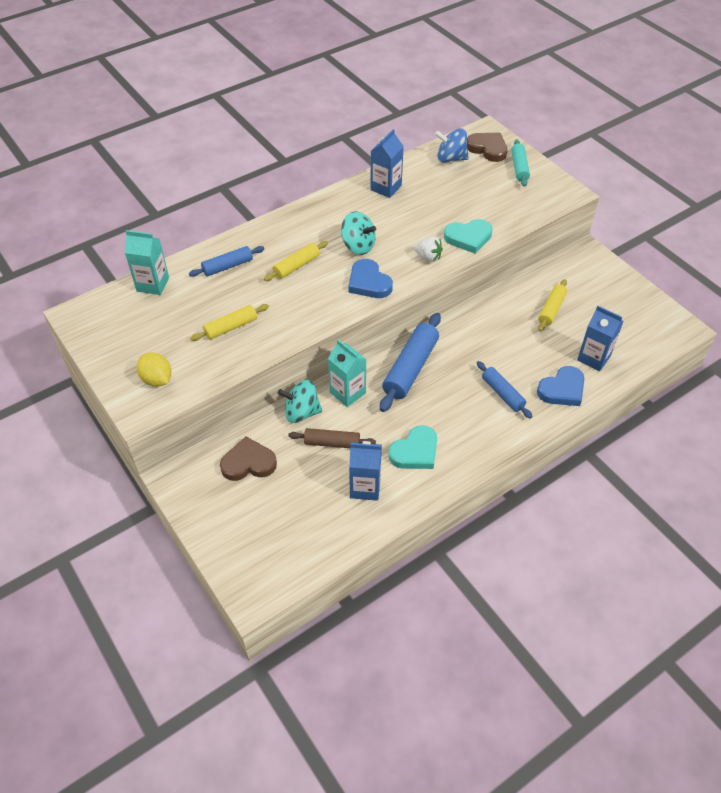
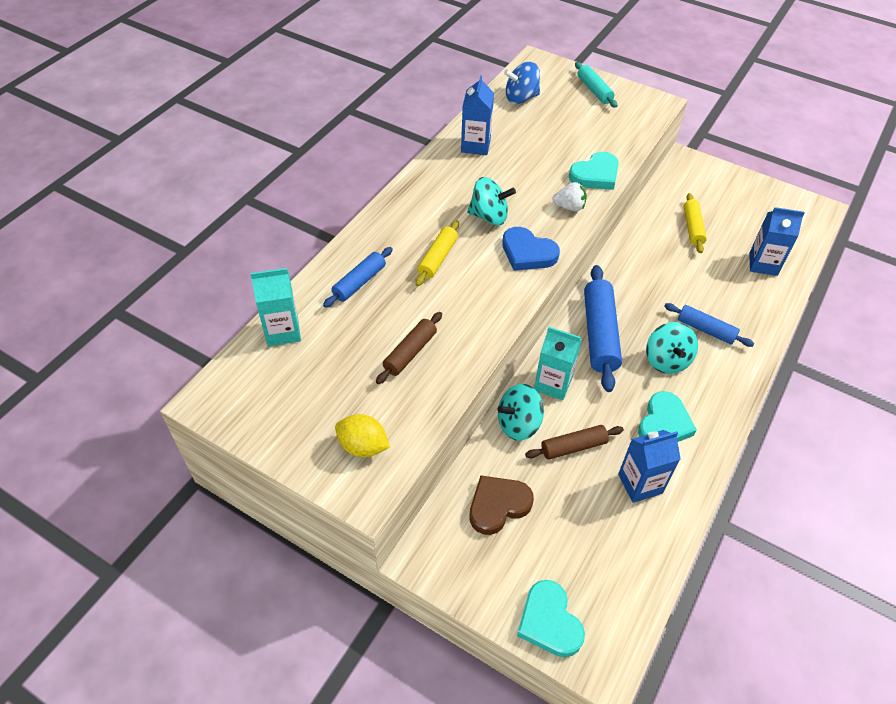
camera: 25 degrees left, 0 degrees up
yellow rolling pin [190,304,269,341] -> brown rolling pin [376,312,442,384]
brown heart [467,133,507,162] -> none
blue heart [537,366,584,406] -> none
none -> turquoise heart [517,580,585,657]
none -> turquoise spinning top [646,322,698,374]

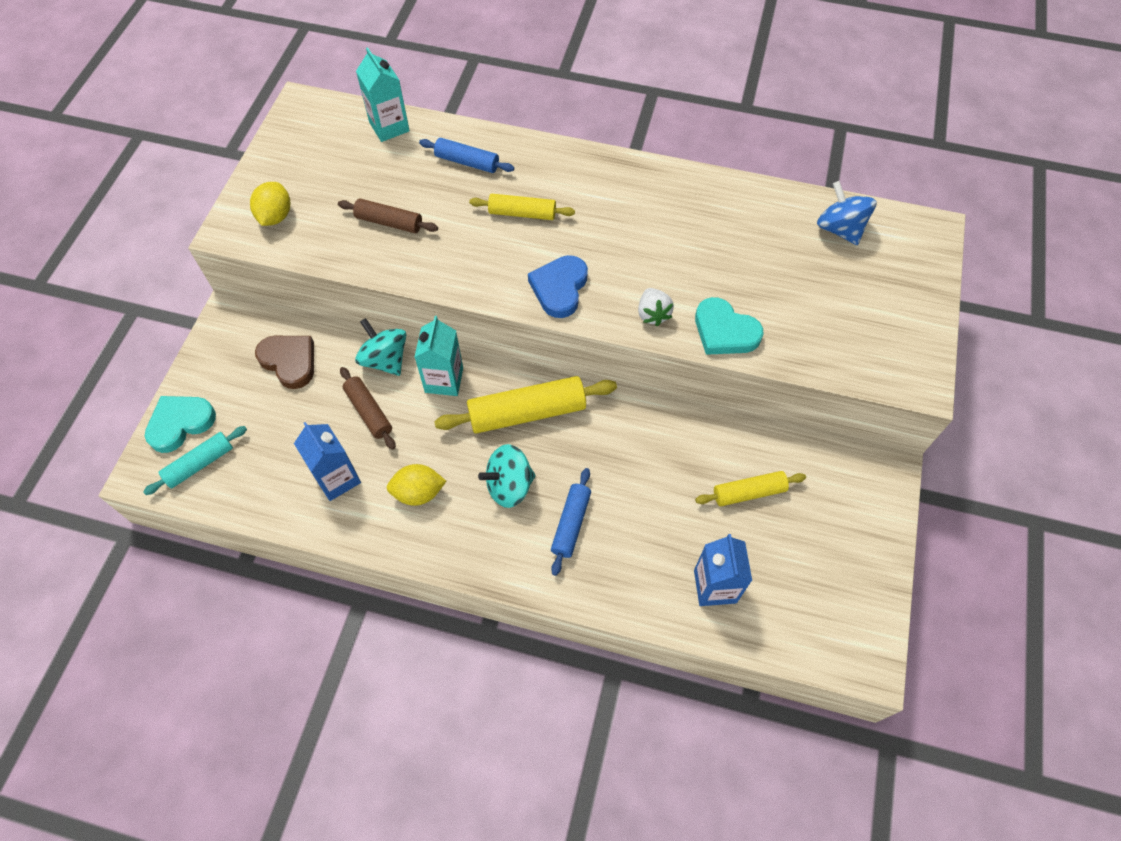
camera: 75 degrees right, 10 degrees up
blue carton [461,75,494,155] -> none
turquoise spinning top [467,177,516,225] -> none
turquoise rolling pin [575,62,618,108] -> turquoise rolling pin moved to [143,426,247,495]
blue rolling pin [584,265,622,392] -> yellow rolling pin [434,376,617,434]
turquoise heart [638,391,697,442] -> yellow lemon [386,464,446,506]

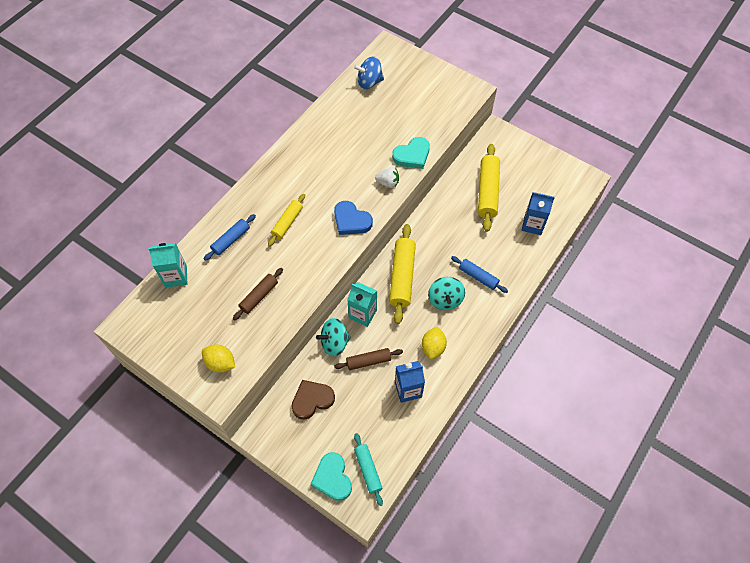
camera: 70 degrees left, 0 degrees up
yellow rolling pin [695,471,806,506] -> yellow rolling pin [478,144,500,232], size x1.68

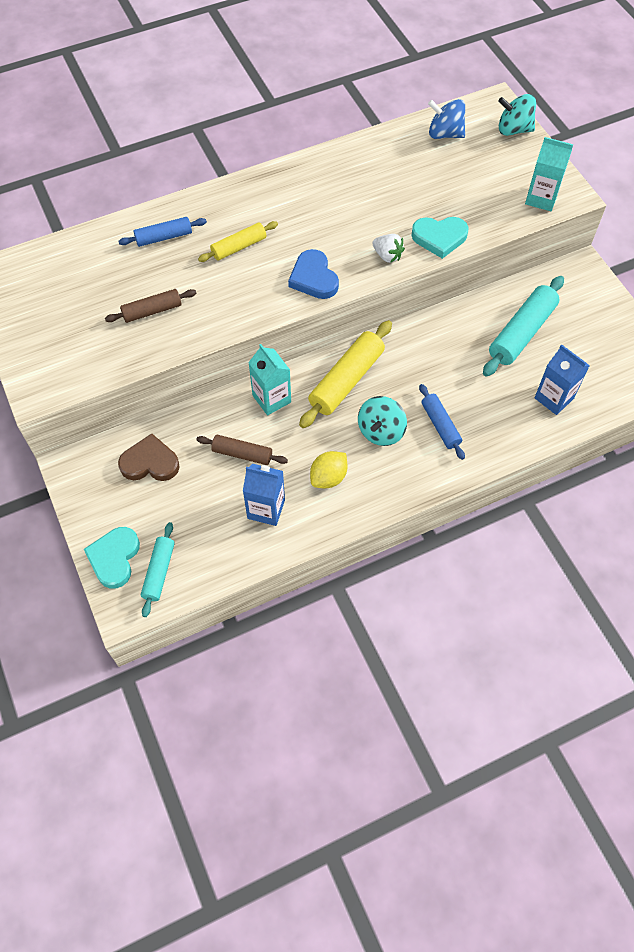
camera: 30 degrees right, 0 degrees up
turquoise carton [148,243,187,288] -> turquoise carton moved to [525,137,573,211]
yellow lemon [202,344,235,372] -> none
turquoise spinning top [316,318,351,356] -> turquoise spinning top moved to [498,94,536,136]
yellow rolling pin [478,144,500,232] -> turquoise rolling pin [483,276,564,377]

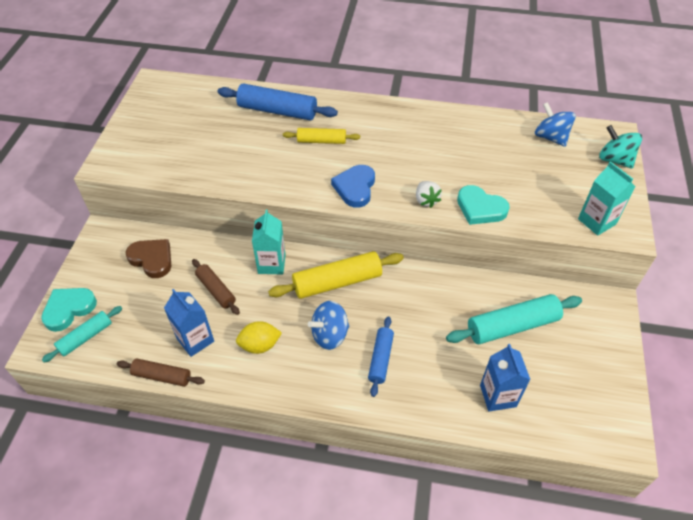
camera: 35 degrees right, 10 degrees down
brown rolling pin [105,289,196,323] -> brown rolling pin moved to [117,358,205,387]
blue rolling pin [118,217,207,247] -> blue rolling pin [218,84,338,120], size x1.68
turquoise spinning top [358,396,407,446] -> blue spinning top [308,301,349,350]

